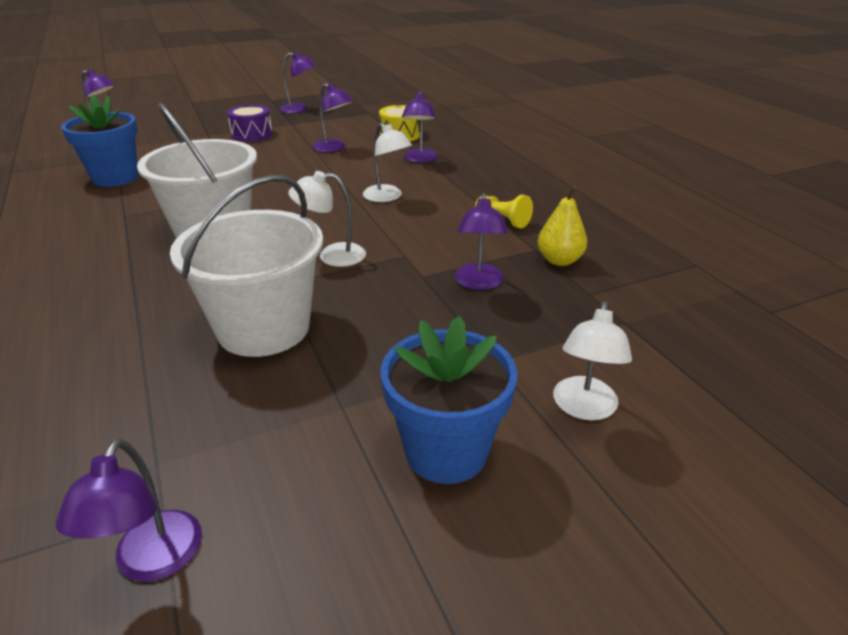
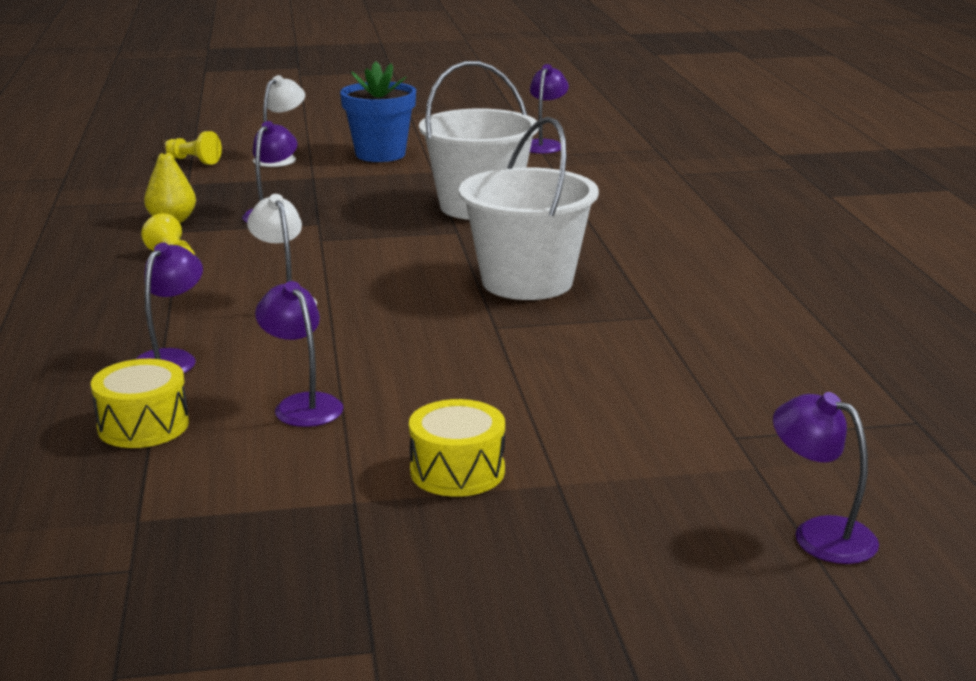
camera: 165 degrees left, 10 degrees down
blue flower pot [61,95,138,187] -> none
purple drum [227,105,273,142] -> yellow drum [409,399,505,497]
purple lamp [279,52,316,113] -> none
white lamp [289,171,366,267] -> none
none -> yellow pawn [165,131,222,165]

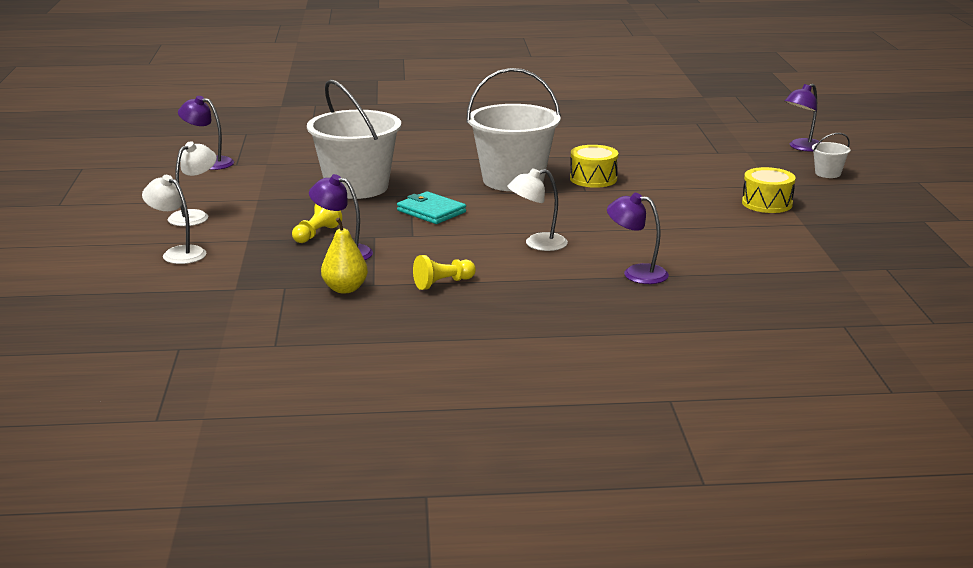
camera: 85 degrees left, 0 degrees up
yellow drum [91,359,189,448] -> yellow drum moved to [570,145,618,188]
yellow pawn [165,131,222,165] -> yellow pawn moved to [292,204,342,243]
purple lamp [255,281,344,427] -> none
blue flower pot [340,61,416,162] -> white lamp [168,141,217,226]
none -> turquoise wallet [397,191,466,224]
none -> white bucket [812,133,850,178]

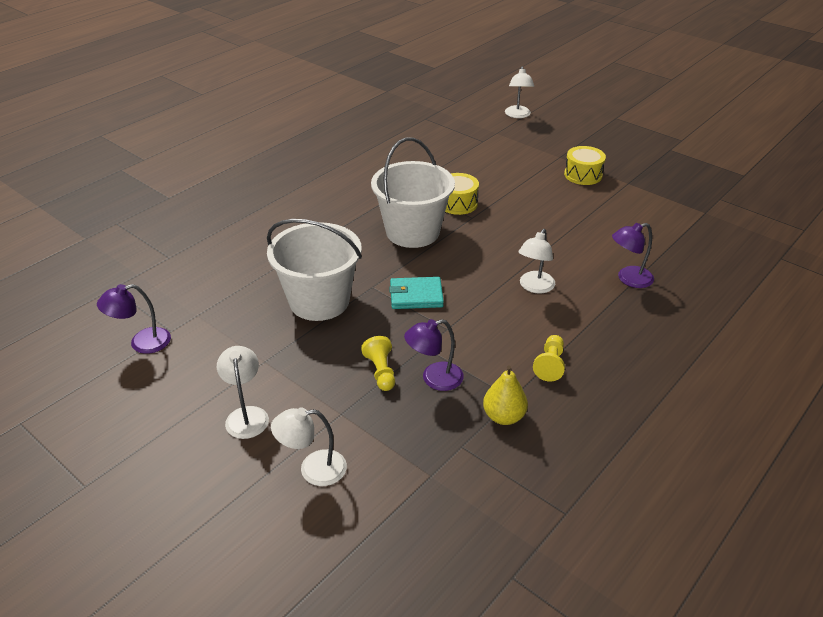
camera: 45 degrees left, 15 degrees up
purple lamp [785,84,821,152] -> white lamp [505,66,534,118]
white bucket [812,133,850,178] -> none

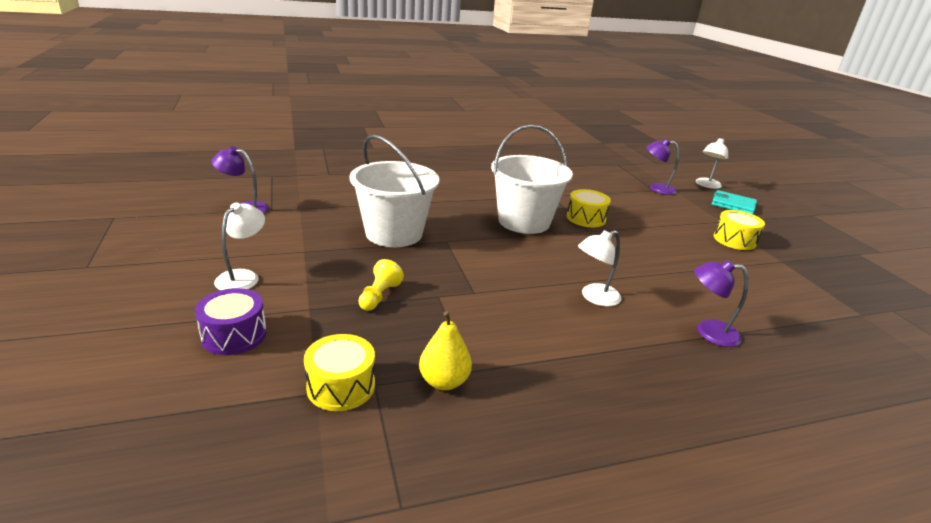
camera: 30 degrees right, 10 degrees down
white lamp [271,407,347,486] -> purple drum [195,288,267,355]
turquoise wallet [389,277,444,309] -> turquoise wallet moved to [712,190,757,214]
purple lamp [404,319,464,391] -> purple lamp moved to [646,139,679,195]
yellow pawn [533,335,565,382] -> none
none -> yellow drum [304,334,375,411]

